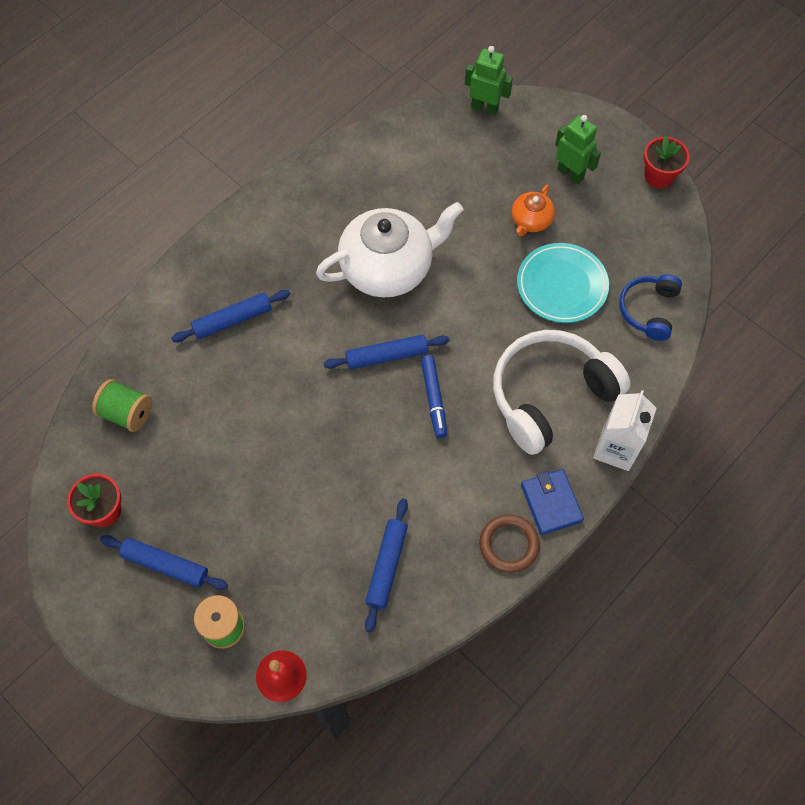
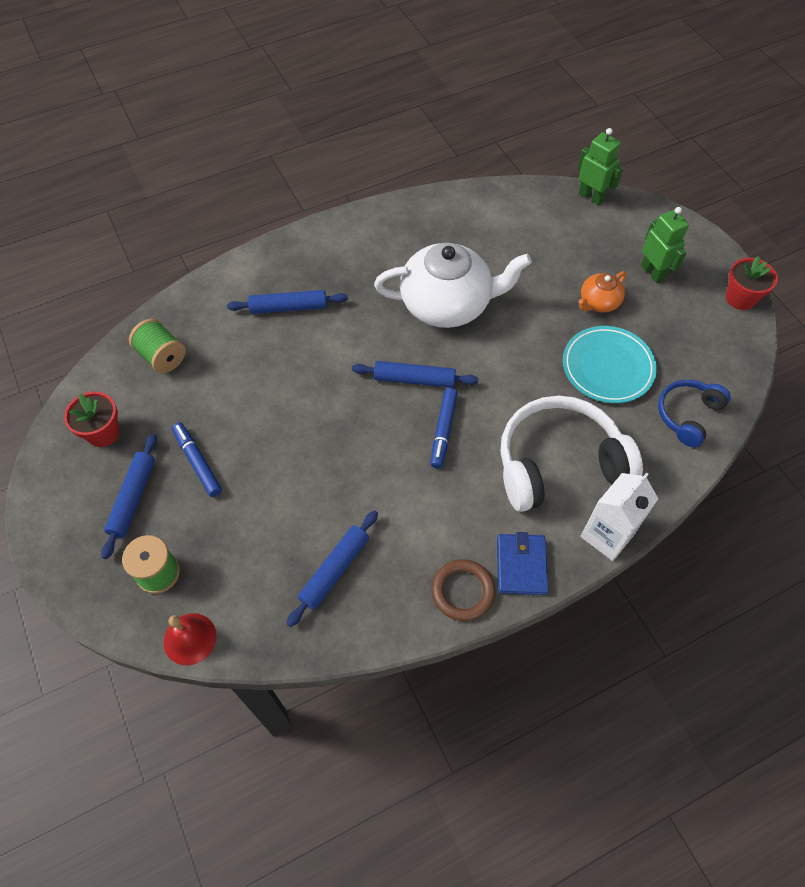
camera: 20 degrees right, 5 degrees down
blue rolling pin [100,535,228,590] -> blue rolling pin turned 60 degrees clockwise [101,434,157,559]
none -> blue marker [172,422,222,497]

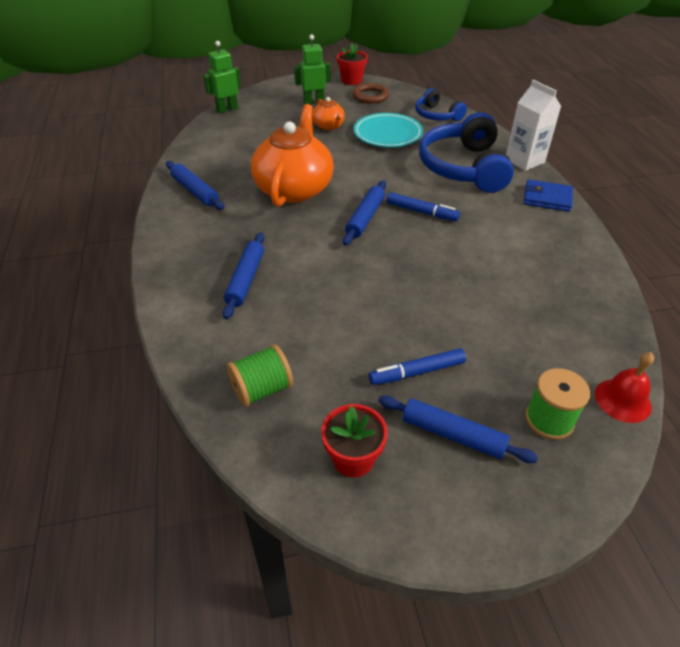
camera: 75 degrees left, 15 degrees down
blue rolling pin [286,510,378,627] -> blue rolling pin moved to [166,161,225,210]
white teapot [374,243,532,328] -> orange teapot [251,104,334,207]
brown ring [431,559,495,621] -> brown ring moved to [352,83,389,104]
white headphones [501,396,643,512] -> blue headphones [419,112,514,193]

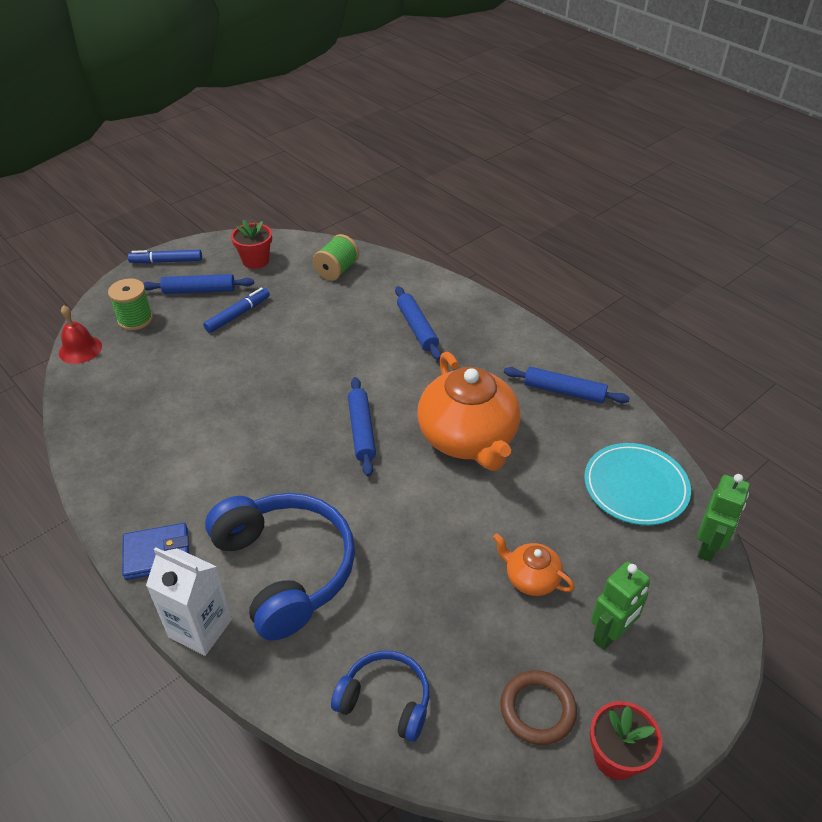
camera: 150 degrees right, 0 degrees up
turquoise plate [354,113,423,147] -> turquoise plate moved to [584,443,691,525]
blue marker [387,192,460,221] -> blue marker moved to [128,250,202,263]

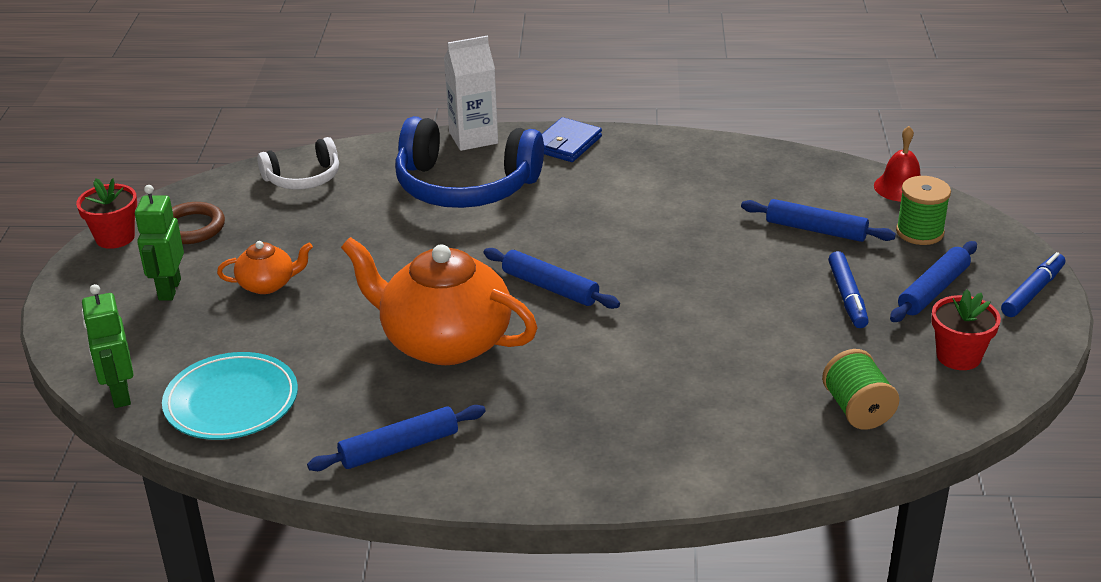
camera: 135 degrees right, 10 degrees down
blue headphones [331,651,430,742] -> white headphones [257,137,339,190]
blue rolling pin [395,286,442,360] -> blue rolling pin moved to [741,199,896,242]

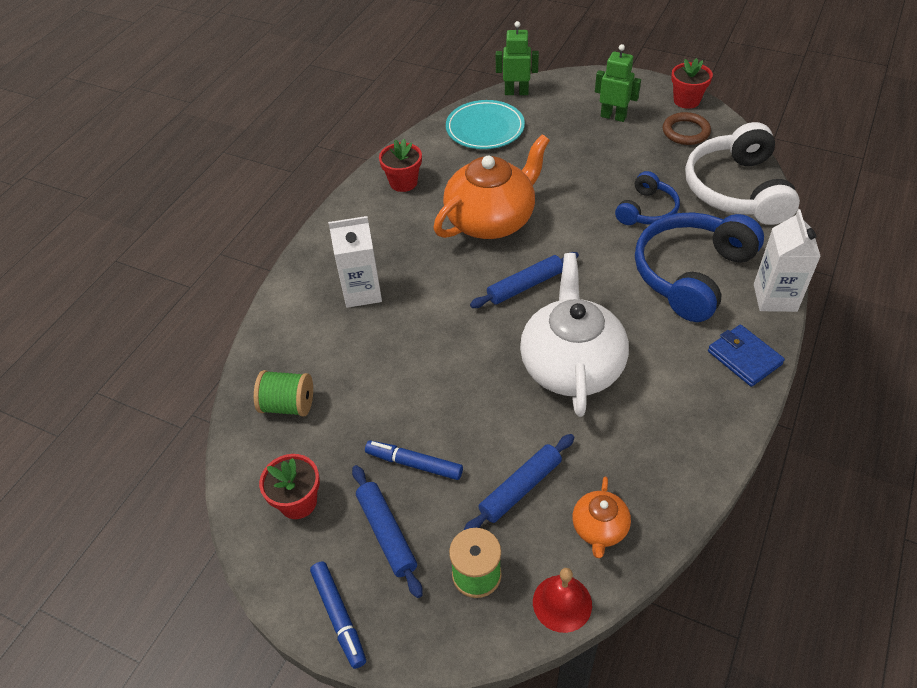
camera: 115 degrees right, 15 degrees up
orange teapot [217,241,313,294] -> orange teapot moved to [572,477,631,558]
white headphones [257,137,339,190] -> white headphones [685,122,800,225], size x1.82
blue rolling pin [307,405,486,471] -> red flower pot [379,139,422,192]
none -> white carton [328,216,382,308]
none -> white teapot [520,253,629,417]
none -> blue headphones [615,171,680,225]

